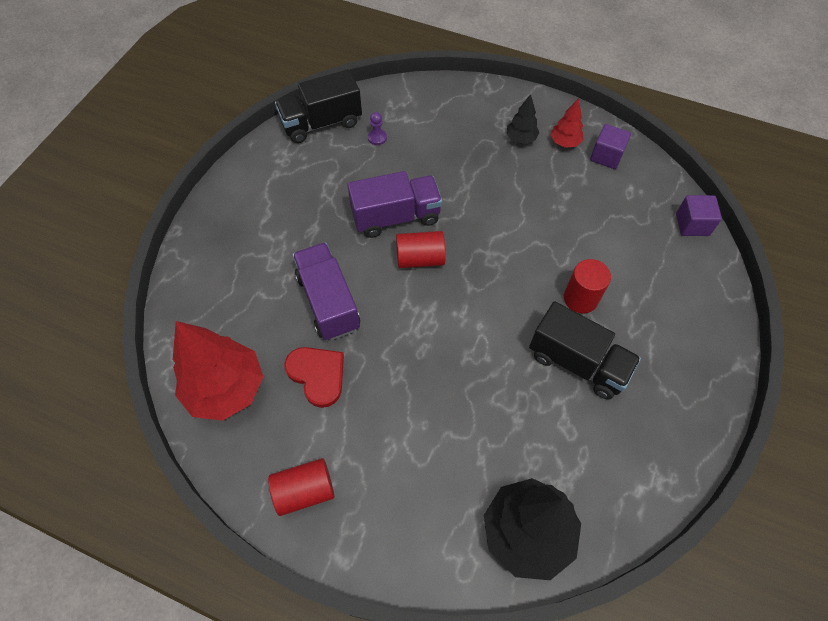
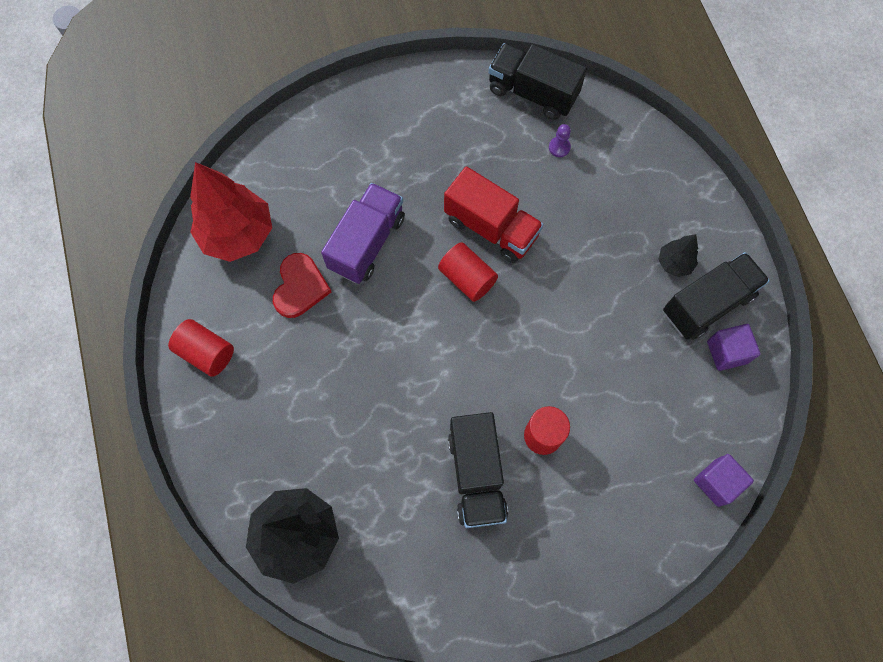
camera: 50 degrees right, 10 degrees up
purple truck [347,171,442,238] -> red truck [444,166,544,263]
red tree [550,98,584,148] -> black truck [663,252,770,340]

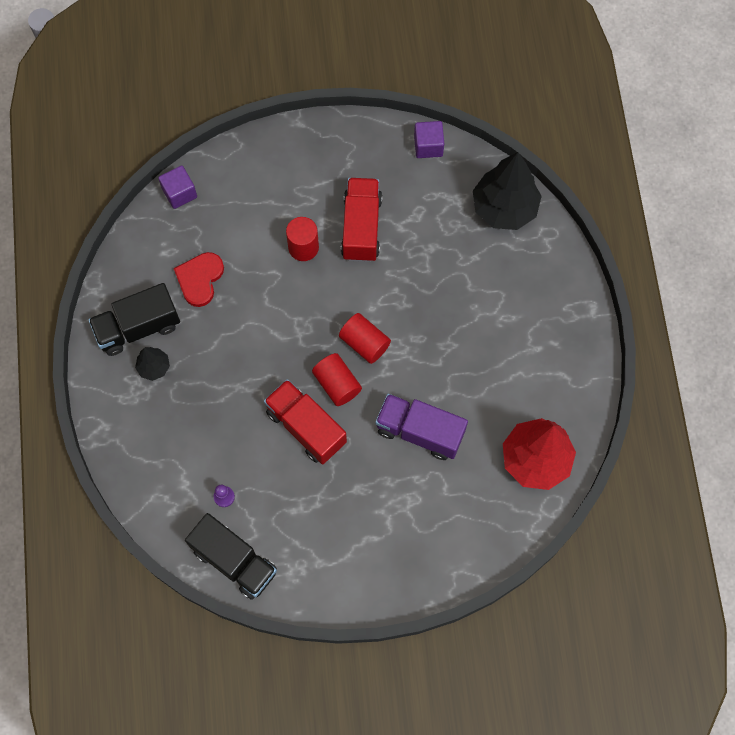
camera: 170 degrees left, 0 degrees up
red cylinder [168,319,234,377] -> red cylinder moved to [339,313,391,364]
red heart [273,253,331,318] -> red heart moved to [174,252,224,307]
purple truck [321,183,405,284] -> purple truck turned 75 degrees clockwise [375,394,468,460]
black truck [448,412,508,528] -> red truck [341,178,382,262]
purple cube [707,324,761,371] -> purple cube moved to [414,121,444,158]

